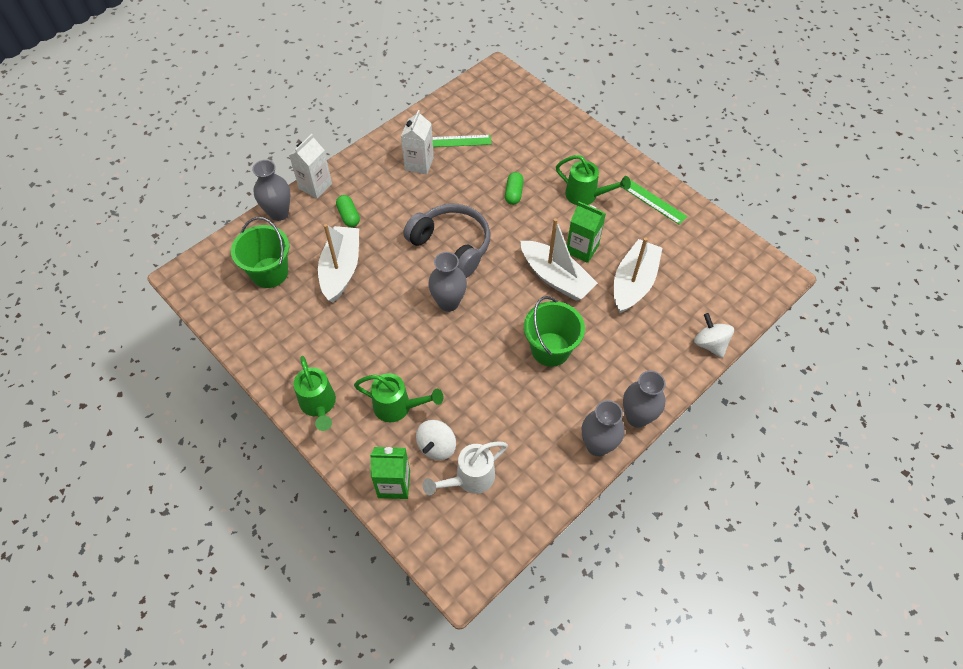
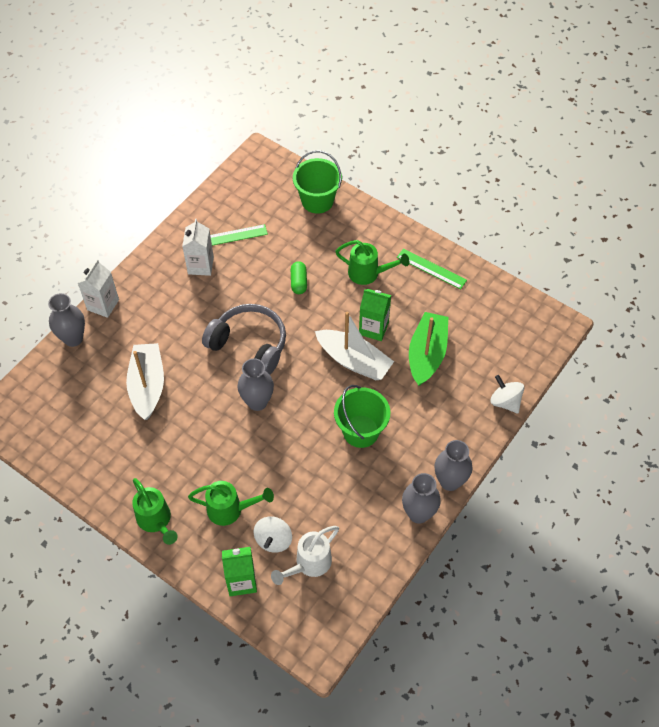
camera: 10 degrees left, 0 degrees up
green bucket [231,217,289,288] -> green bucket moved to [293,150,342,214]
green capsule [336,195,360,227] -> none
white boat [614,237,662,313] -> green boat [409,312,448,386]

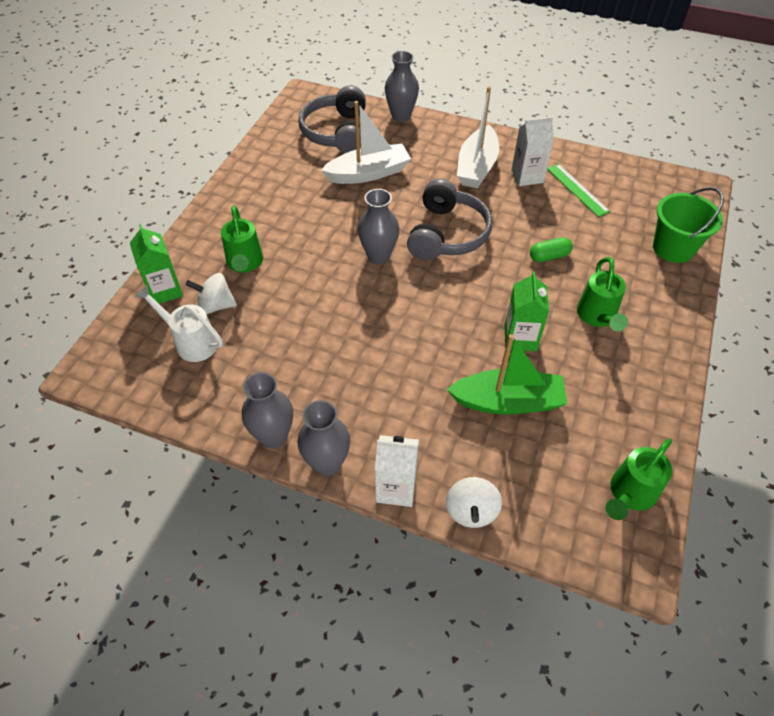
camera: 75 degrees right, 5 degrees down
white carton [78,259,119,318] -> white carton moved to [375,435,419,507]
green watering can [132,478,177,545] -> green watering can moved to [605,438,672,520]
white boat [315,312,394,380] -> white boat moved to [457,86,499,188]
green bucket [334,385,390,448] -> none
green ruler [397,248,467,289] -> none
white spinning top [490,375,524,413] -> white spinning top turned 150 degrees clockwise [446,477,502,528]
none -> grey headphones [298,85,366,154]

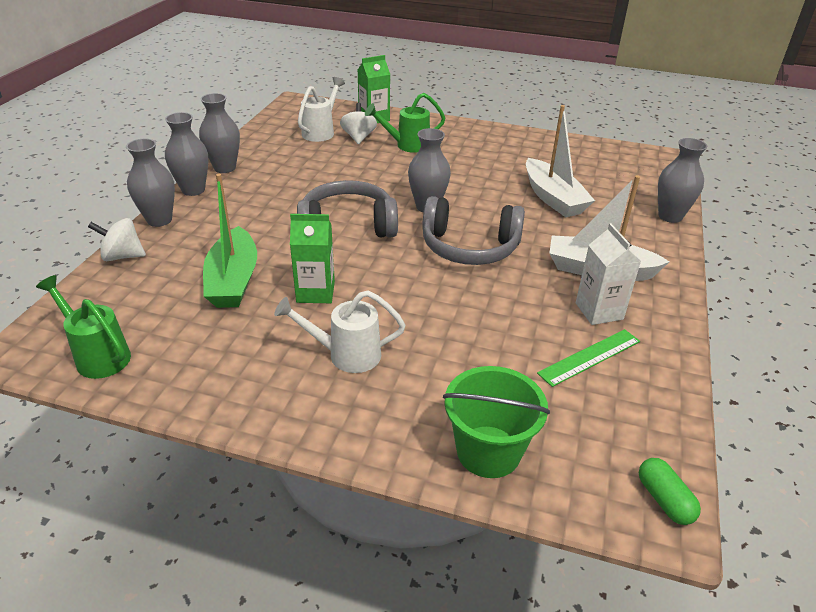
camera: 85 degrees right, 15 degrees down
grey headphones [298,85,366,154] -> grey headphones moved to [297,180,398,238]
white carton [375,435,419,507] -> grey vase [126,139,175,227]
green capsule [530,237,573,262] -> green capsule moved to [639,458,701,525]
green watering can [577,257,628,331] -> white watering can [274,291,405,373]

